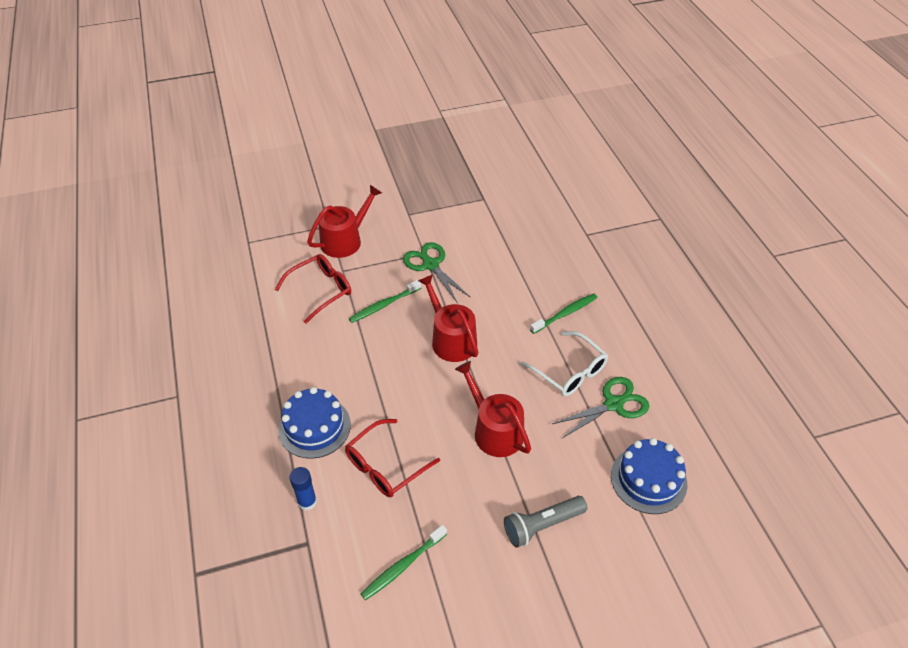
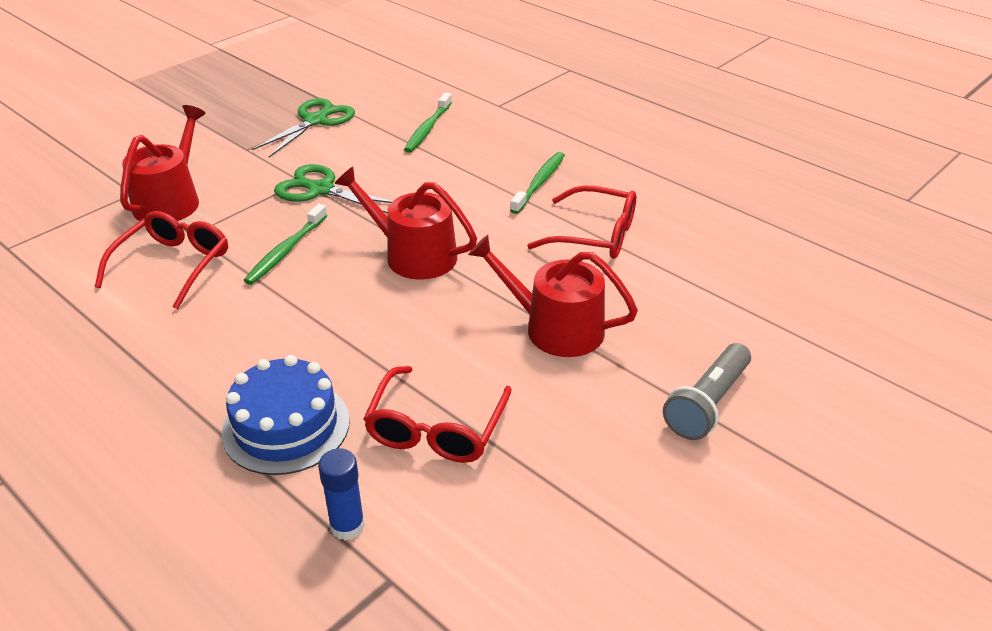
camera: 30 degrees left, 10 degrees down
green toothbrush [361,525,447,600] -> green toothbrush moved to [404,92,452,153]
white glasses [520,331,608,396] -> red glasses [527,185,636,259]
green scissors [552,377,649,438] -> green scissors moved to [252,98,355,157]
blue cake [611,438,687,514] -> none

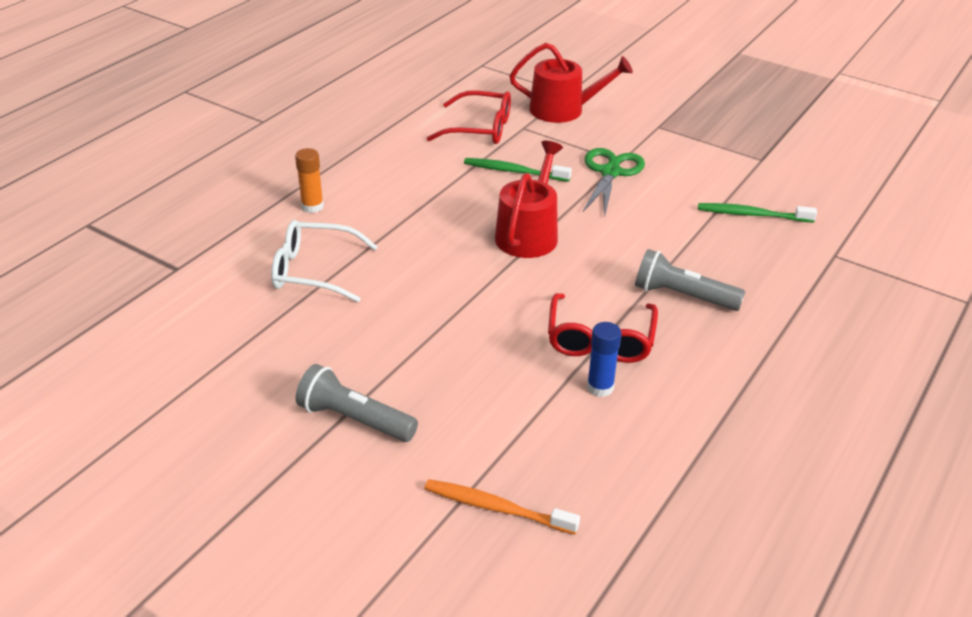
camera: 80 degrees right, 0 degrees up
blue cake [221,355,350,475] -> orange glue stick [295,148,324,213]
green scissors [252,98,355,157] -> none
blue glue stick [318,448,365,541] -> blue glue stick moved to [587,322,621,397]
red glasses [363,366,512,463] -> white glasses [271,220,378,302]
red watering can [468,235,638,357] -> none
green toothbrush [510,152,565,214] -> grey flashlight [635,249,745,311]
none -> orange toothbrush [424,479,580,534]

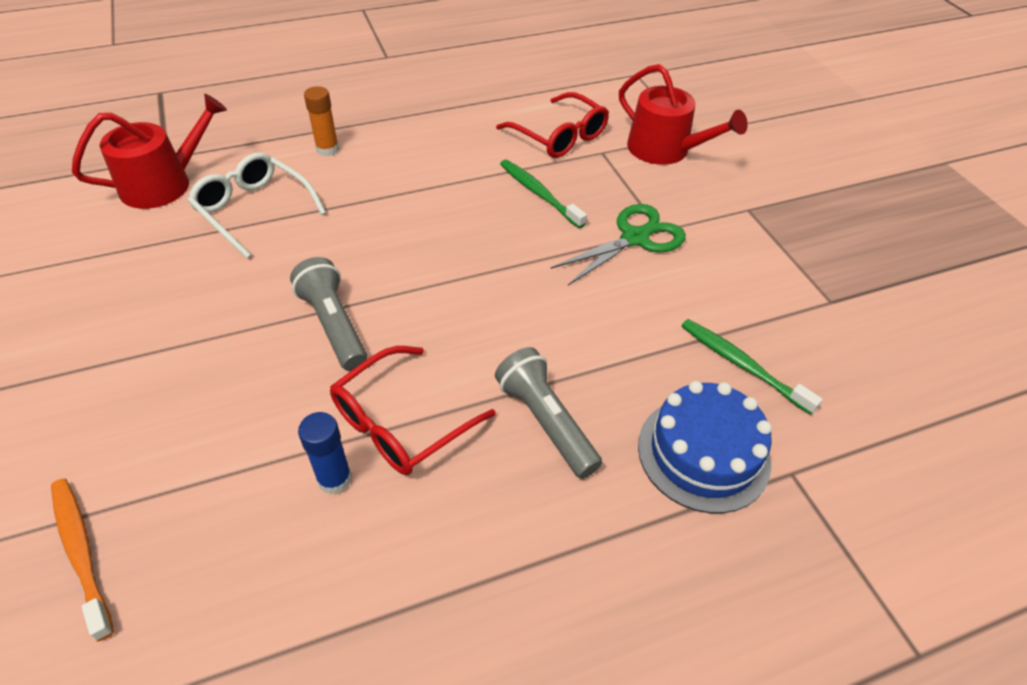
camera: 35 degrees right, 10 degrees up
grey flashlight [295,364,418,442] -> grey flashlight moved to [290,257,367,371]
red watering can [495,141,563,258] -> red watering can moved to [72,94,227,209]
none -> blue cake [638,381,772,513]

